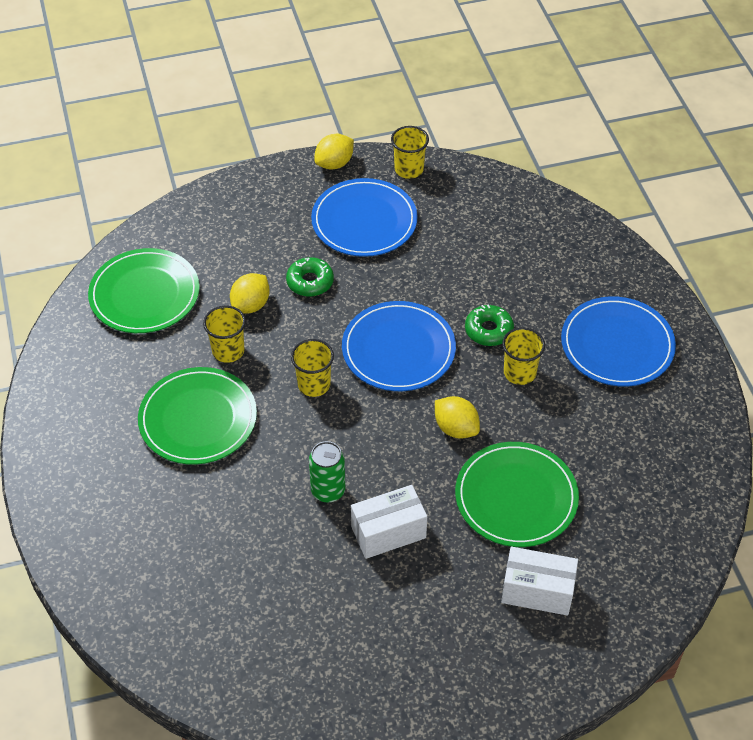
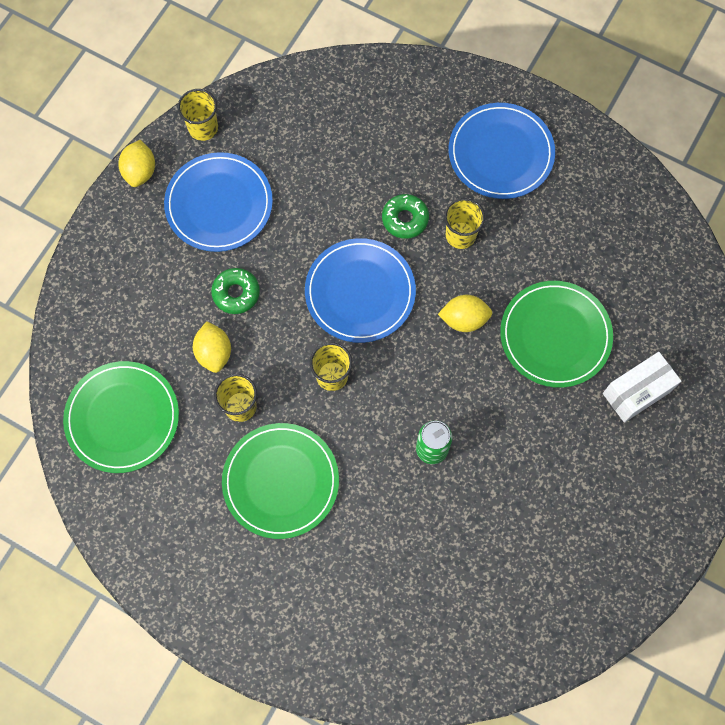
camera: 45 degrees left, 20 degrees up
white box [351,485,427,559] -> none

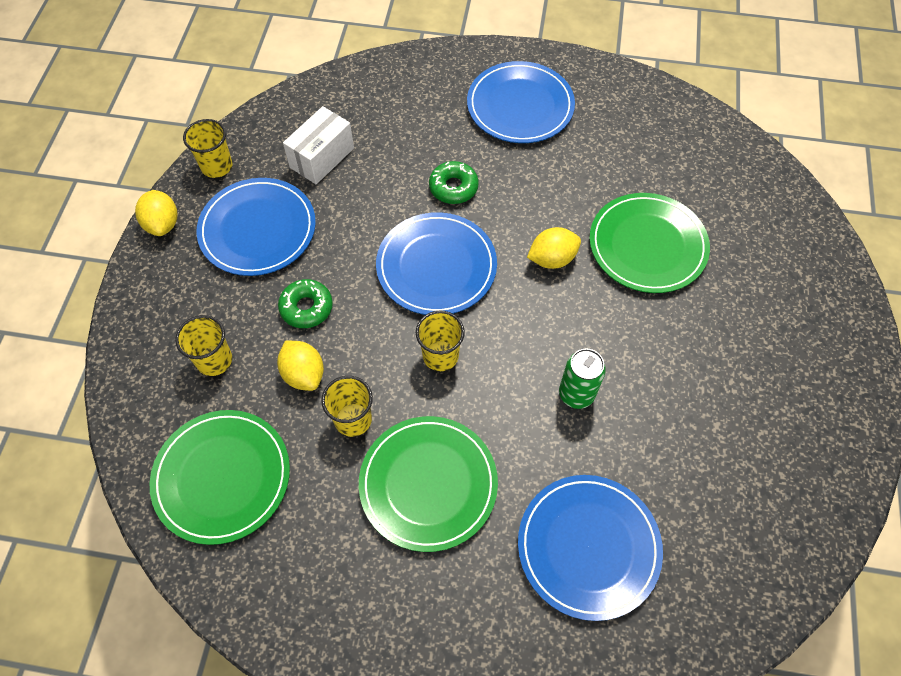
camera: 20 degrees left, 10 degrees down
yellow cup [444,198,485,249] -> yellow cup moved to [175,315,232,376]
white box [603,352,681,423] -> white box moved to [283,106,354,184]
none -> blue plate [518,475,663,621]

